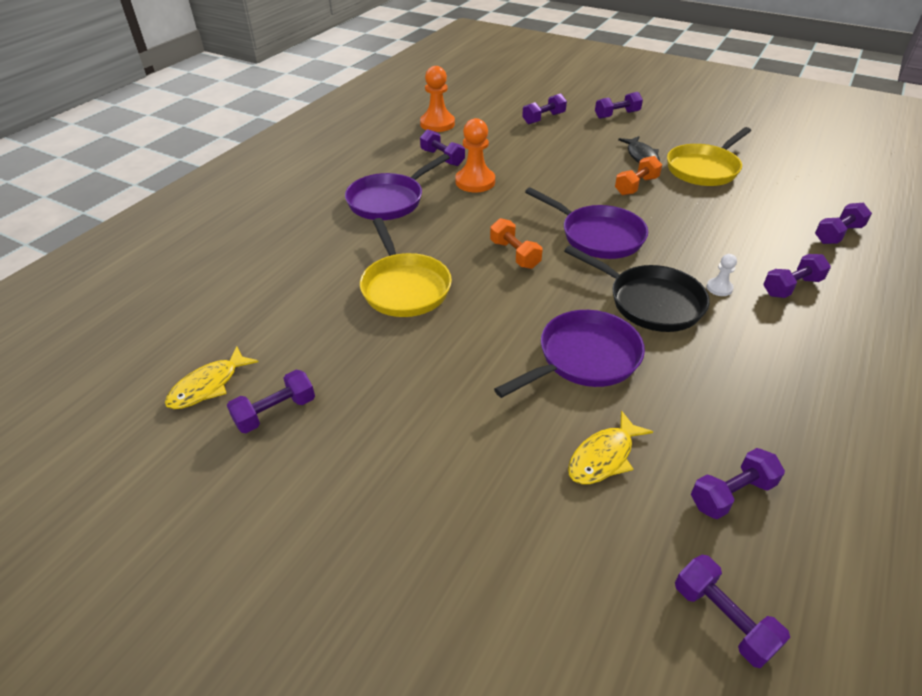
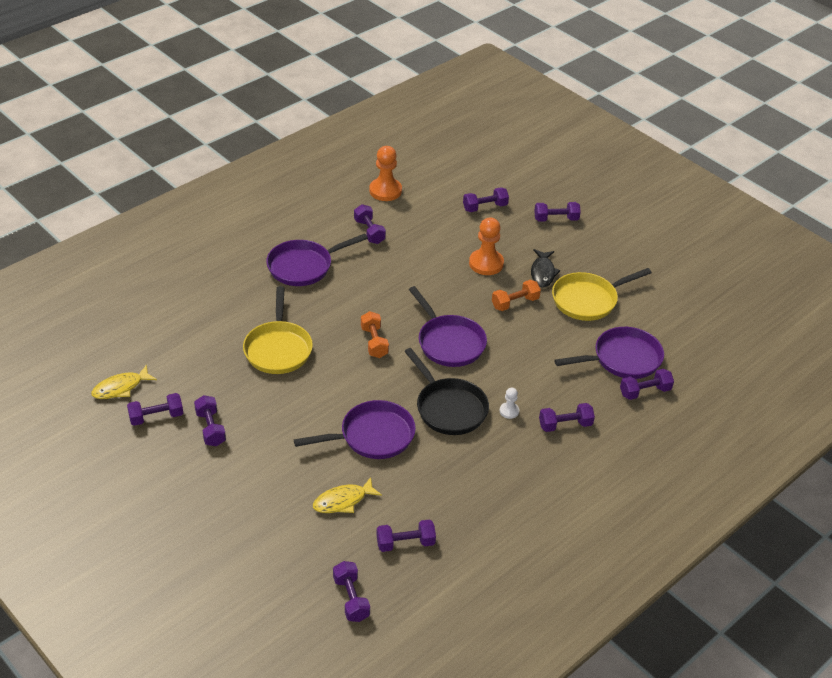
camera: 15 degrees right, 0 degrees up
orange pawn [455,118,495,192] -> orange pawn moved to [469,217,504,275]
none -> purple dumbbell [194,395,226,446]
none -> purple pan [554,327,664,379]

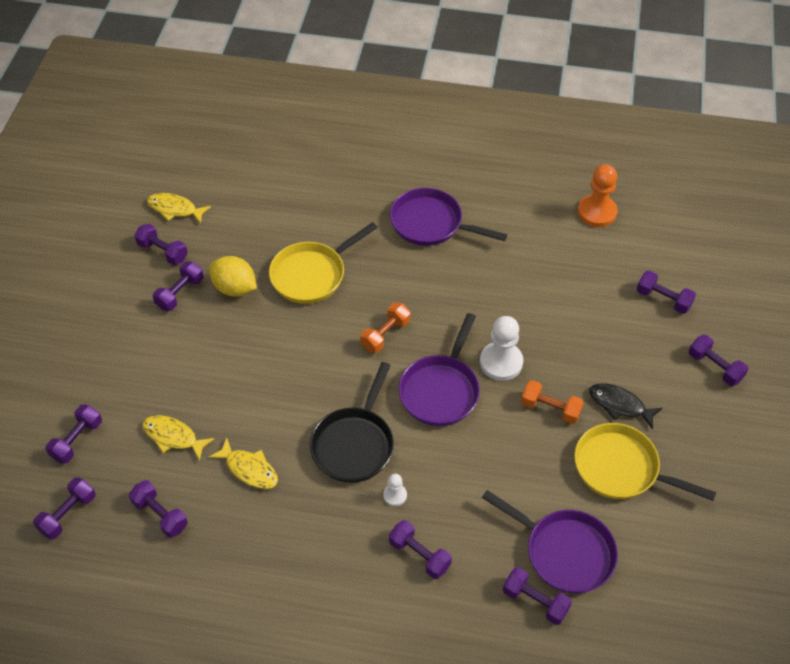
camera: 55 degrees right, 10 degrees up
purple pan [294,400,416,459] -> none
purple dumbbell [354,204,386,244] -> purple dumbbell moved to [46,404,102,464]
orange pawn [469,217,504,275] -> none
black fish [531,249,560,288] -> black fish turned 60 degrees clockwise [589,383,663,429]
none -> yellow lemon [209,256,257,297]
none -> yellow fish [209,438,278,489]
none -> white pawn [480,316,523,381]

